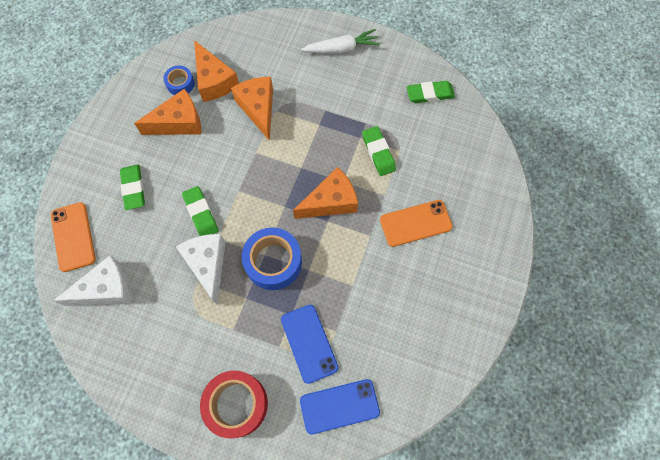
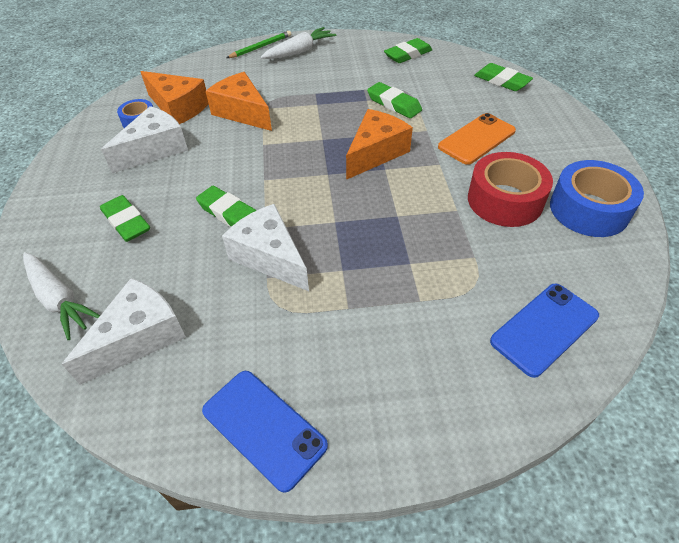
camera: 25 degrees left, 20 degrees down
orange phone [51,202,96,272] -> white carrot [23,252,100,340]
orange cheese [134,89,201,135] -> white cheese [101,106,188,173]
red tape [200,371,268,438] -> red tape moved to [468,152,553,227]
blue tape [242,228,302,290] -> blue tape moved to [550,160,644,237]
blue phone [281,305,339,384] -> blue phone moved to [202,371,328,493]
none -> green pencil [227,31,291,58]
none -> green eraser [474,63,533,91]

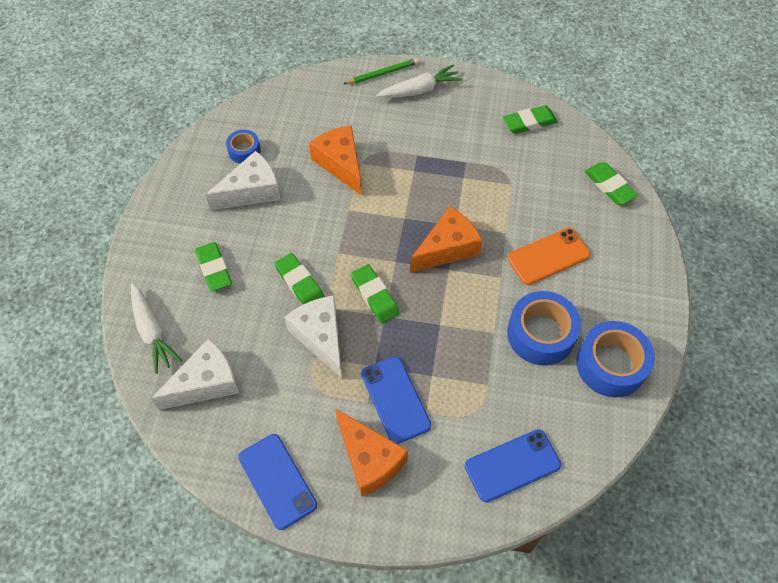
camera: 15 degrees right, 10 degrees up
orange cheese [140,71,209,124] -> orange cheese moved to [335,408,408,496]
green eraser [367,82,422,118] -> green eraser moved to [351,264,400,324]
red tape [468,152,553,227] -> blue tape [507,291,581,365]
none -> blue phone [361,356,431,444]

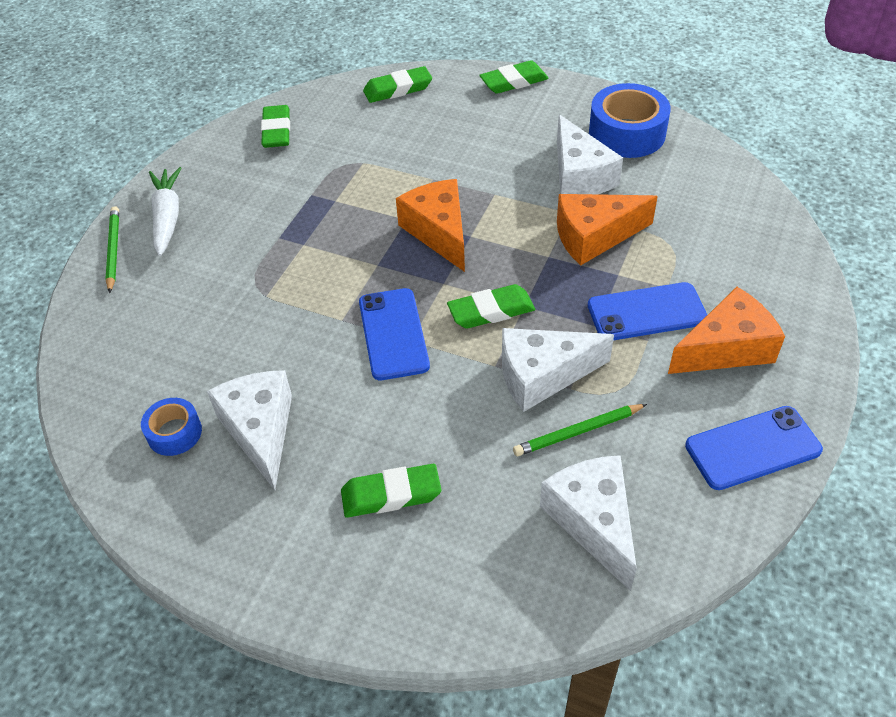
camera: 75 degrees left, 10 degrees down
white carrot [131,283,182,374] -> none
green eraser [275,253,325,304] -> green eraser moved to [480,60,549,94]
orange cheese [309,125,361,195] -> orange cheese moved to [557,194,658,266]
blue phone [465,429,561,502] -> blue phone moved to [359,288,430,380]
orange phone [507,228,591,285] -> none
blue tape [507,291,581,365] -> white cheese [557,114,623,194]
none -> green pencil [513,404,647,456]

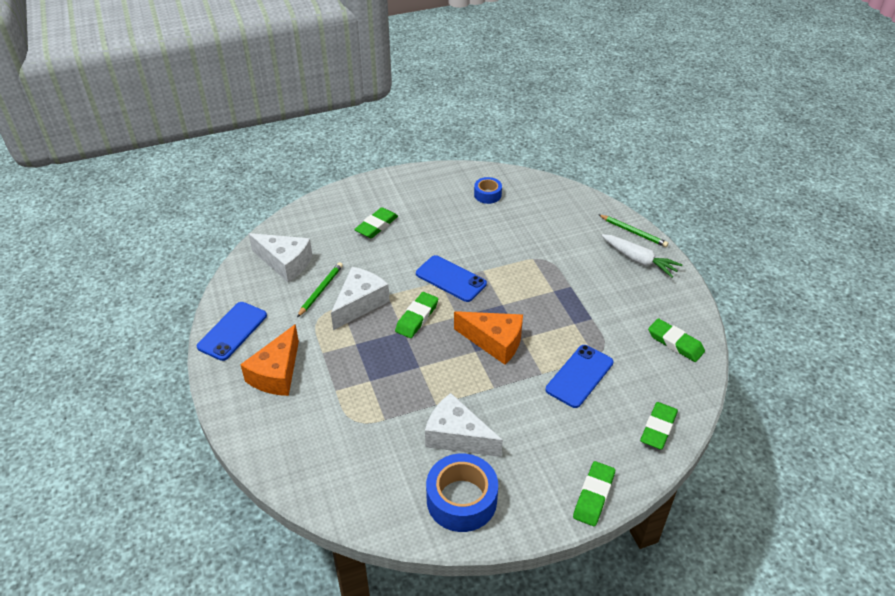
camera: 135 degrees right, 5 degrees down
white cheese [207,370,292,490] -> none
orange cheese [557,194,658,266] -> none
blue phone [588,282,707,340] -> blue phone moved to [546,345,613,408]

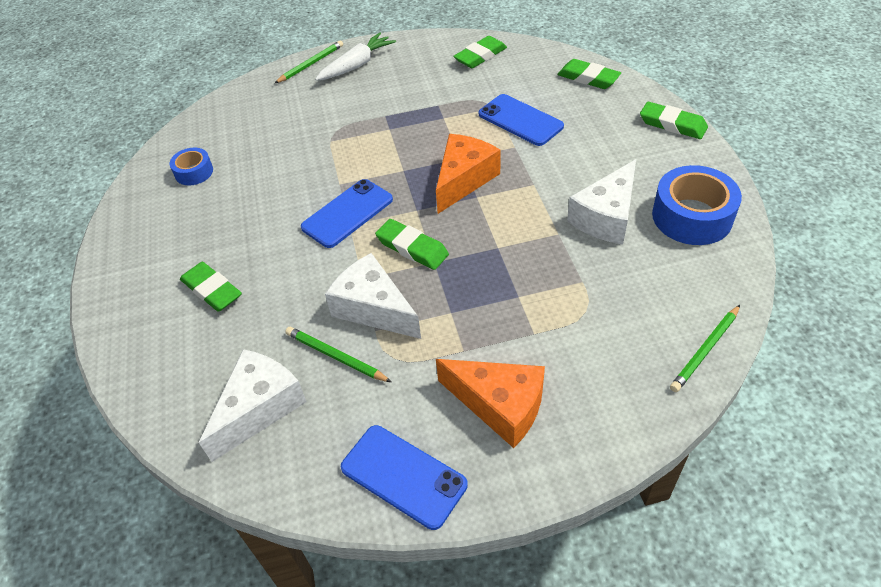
camera: 80 degrees left, 5 degrees up
none -> green pencil [670,305,740,392]

